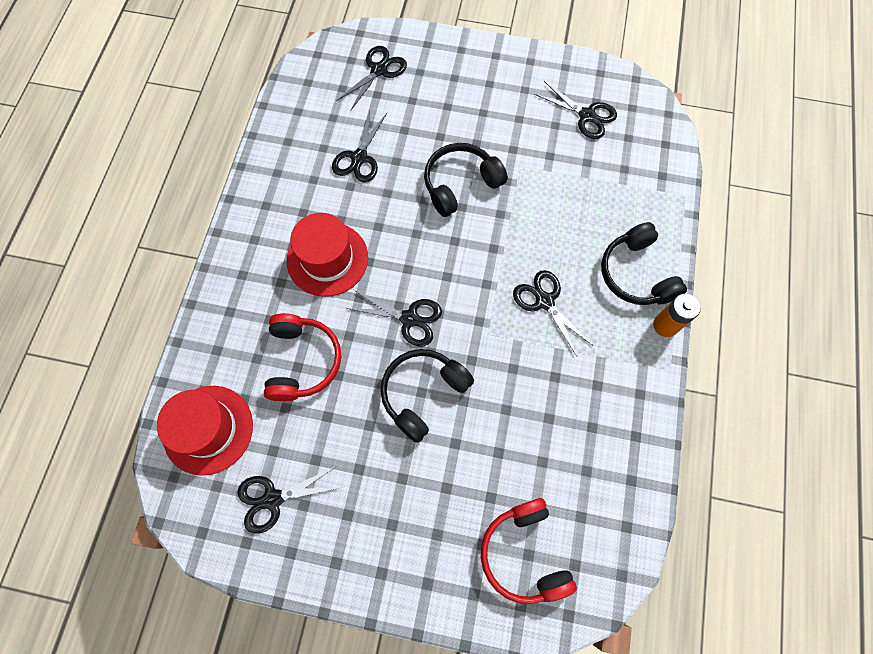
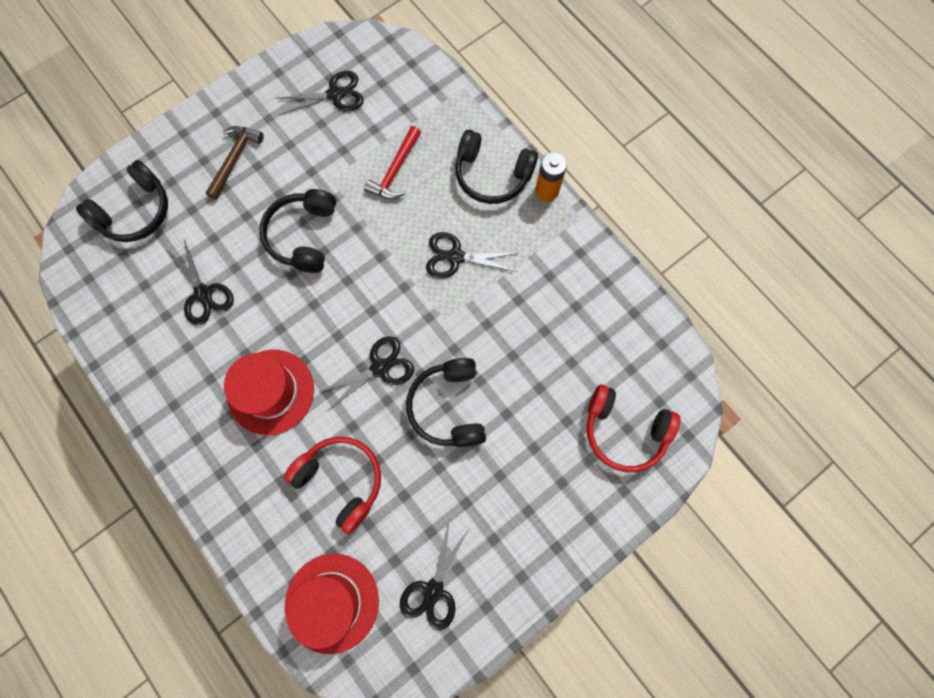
camera: 50 degrees left, 5 degrees up
black scissors [336,46,407,110] -> black headphones [76,160,168,242]
none -> brown hammer [206,126,264,200]
none -> red hammer [364,126,421,199]

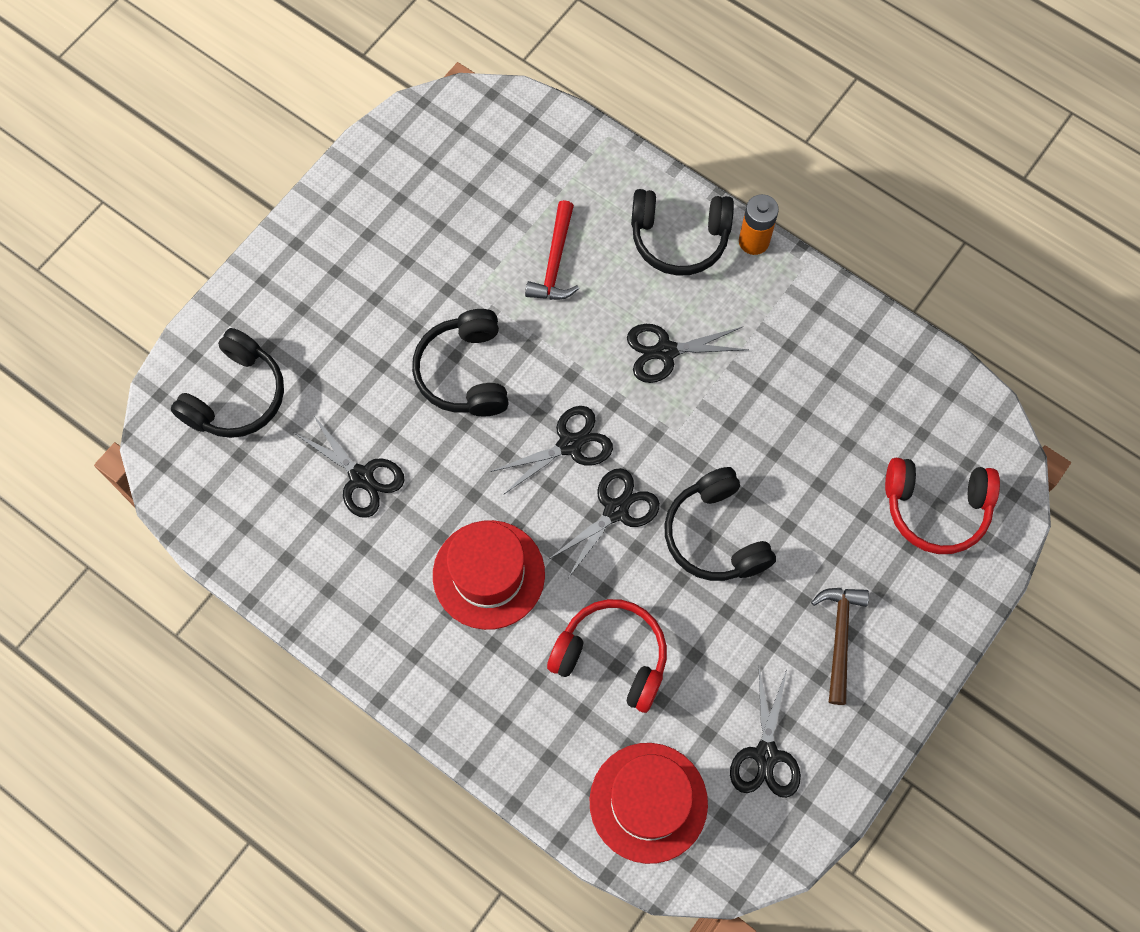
camera: 15 degrees left, 5 degrees down
brown hammer [206,126,264,200] -> brown hammer moved to [811,588,869,705]
black scissors [276,71,364,115] -> black scissors moved to [490,406,613,495]

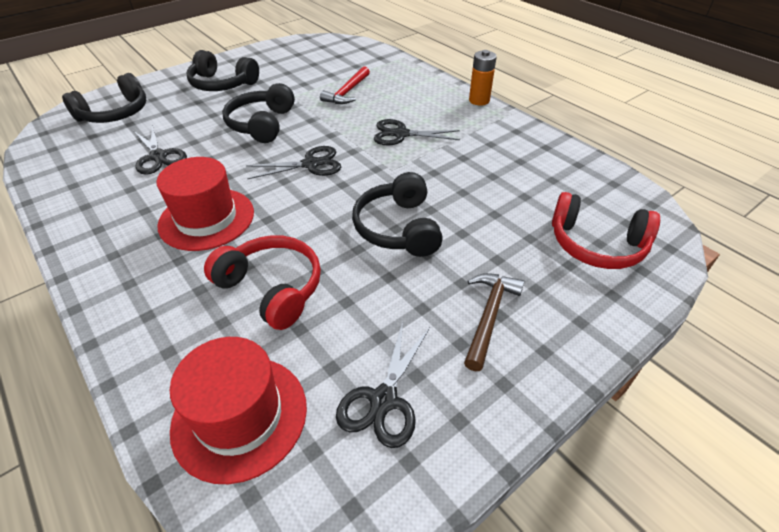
camera: 15 degrees right, 25 degrees down
black scissors [548,468,660,578] -> none
black headphones [631,189,734,276] -> black headphones moved to [187,50,259,91]

